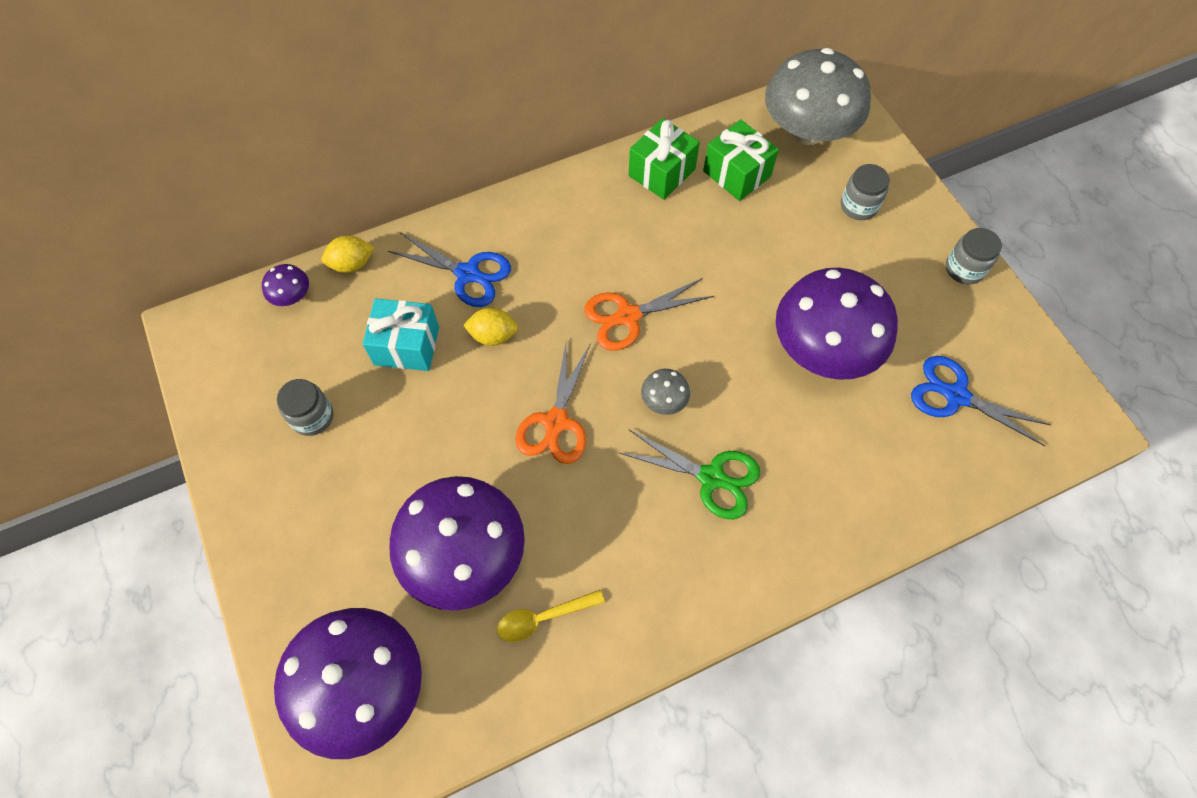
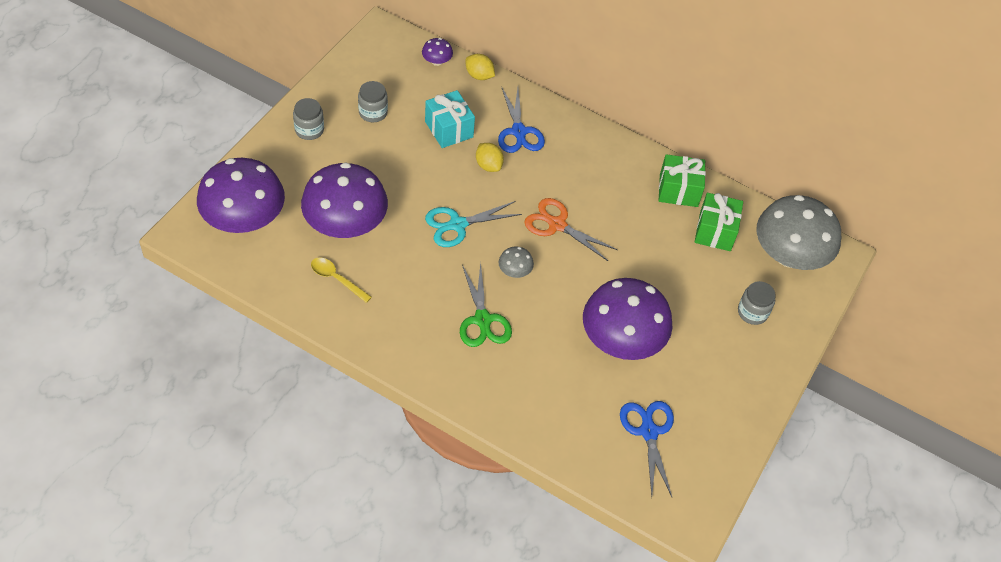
camera: 50 degrees right, 10 degrees down
orange scissors [515,343,591,464] -> turquoise scissors [425,201,522,247]
grey jar [946,228,1002,284] -> grey jar moved to [293,98,324,140]

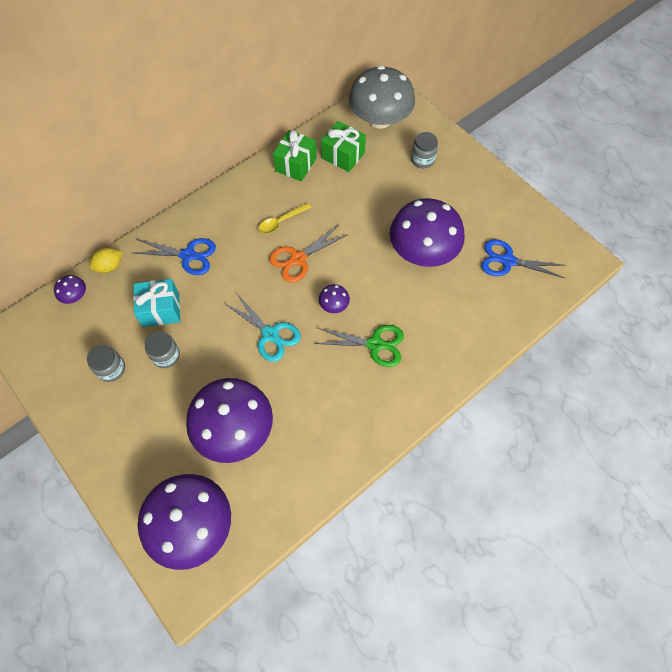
camera: 65 degrees left, 10 degrees up
grey jar [293,98,324,140] -> grey jar moved to [145,331,180,368]
yellow spoon [311,258,372,303] -> yellow spoon moved to [259,203,311,234]
turquoise scissors [425,201,522,247] -> turquoise scissors turned 45 degrees counterclockwise [224,293,301,362]
yellow lemon [476,143,504,172] -> none
grey mushroom [498,246,534,278] -> purple mushroom [319,284,350,313]

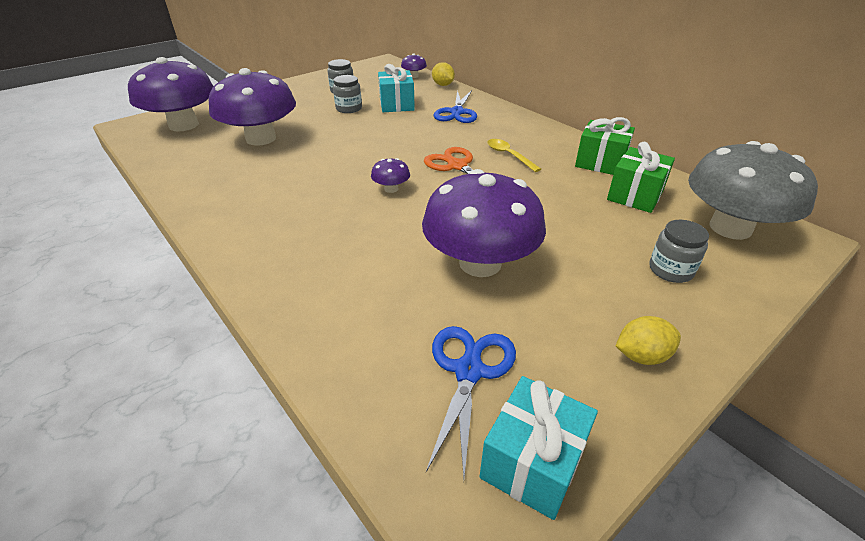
camera: 90 degrees right, 25 degrees down
turquoise scissors [224,293,301,362] -> none
green scissors [314,325,404,367] -> none
none -> turquoise gift [480,376,598,520]
none -> yellow lemon [616,316,681,365]

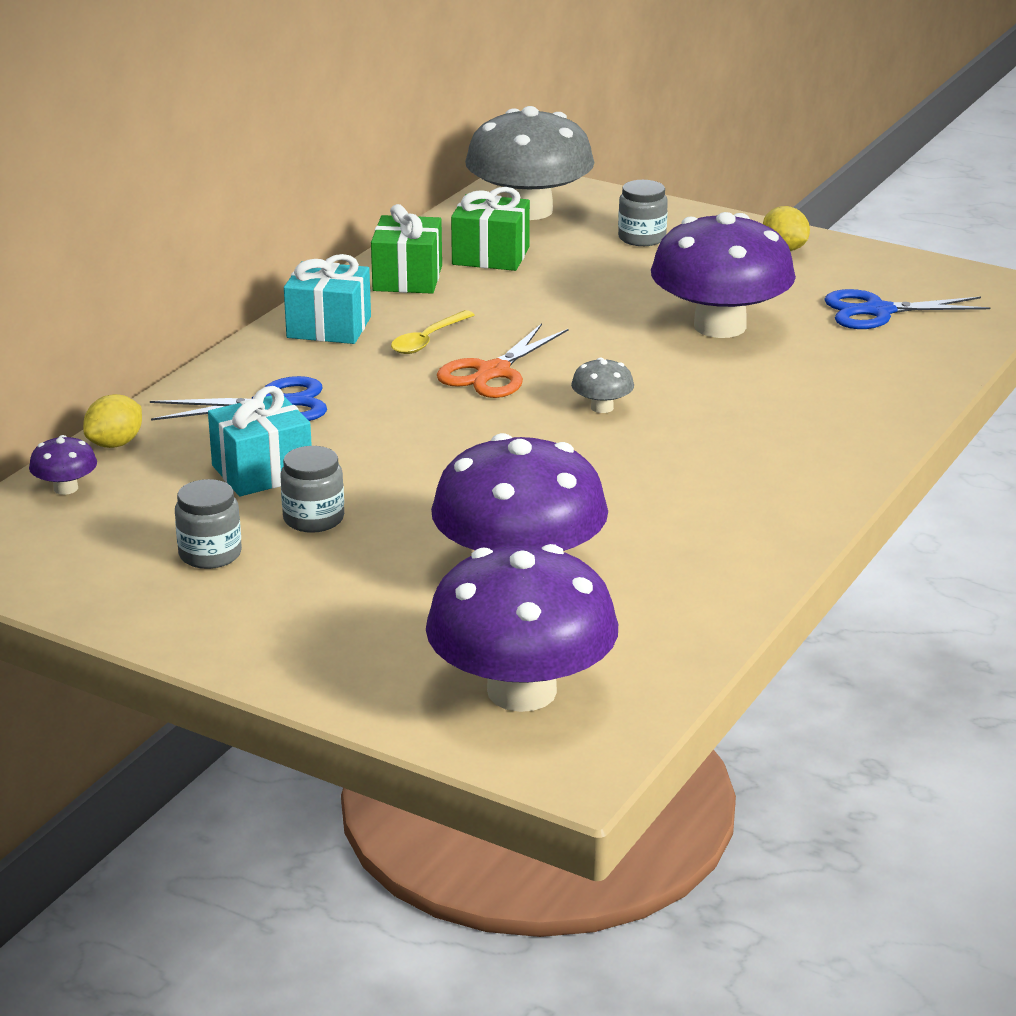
camera: 110 degrees left, 10 degrees down
purple mushroom [371,158,410,193] -> grey mushroom [571,357,634,413]
turquoise gift [480,376,598,520] -> turquoise gift moved to [284,254,371,344]

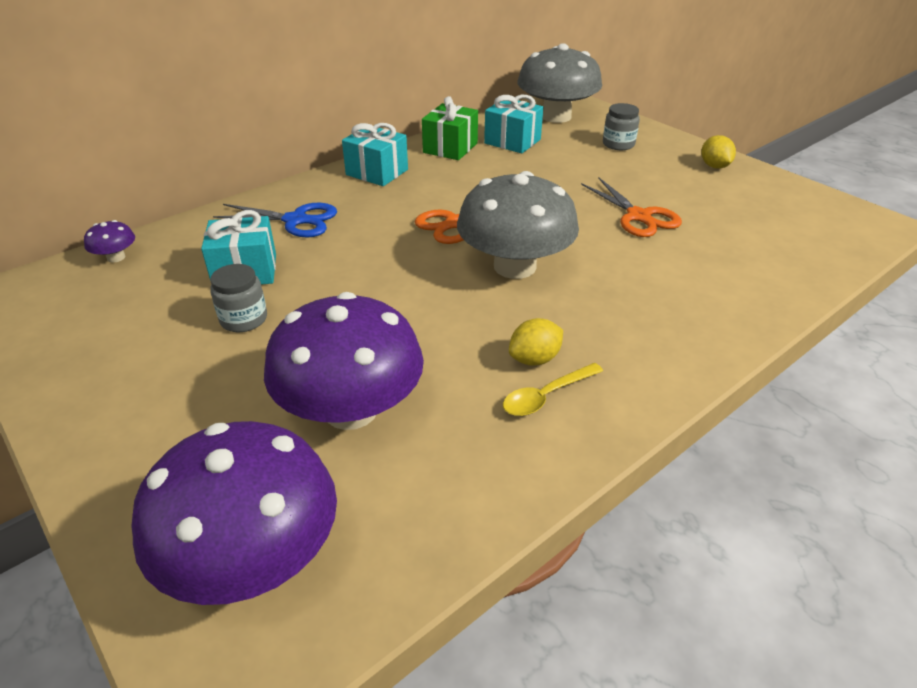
camera: 20 degrees right, 10 degrees up
yellow lemon [83,394,142,448] -> yellow lemon moved to [509,318,563,366]
grey jar [175,479,242,569] -> none
yellow spoon [391,310,475,354] -> yellow spoon moved to [503,363,603,416]
green gift [451,187,530,271] -> turquoise gift [484,95,543,154]
grey mushroom [571,357,634,413] -> grey mushroom [457,171,579,279], size x2.44
purple mushroom [651,212,796,338] -> orange scissors [581,177,682,237]
blue scissors [824,289,991,329] -> none

